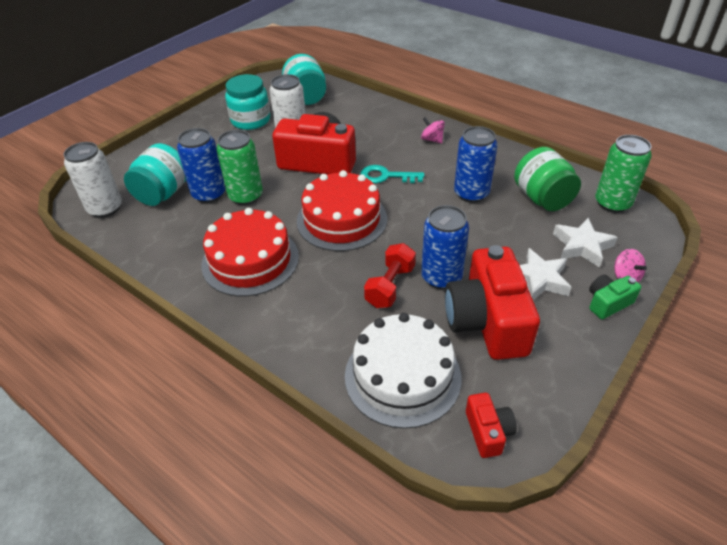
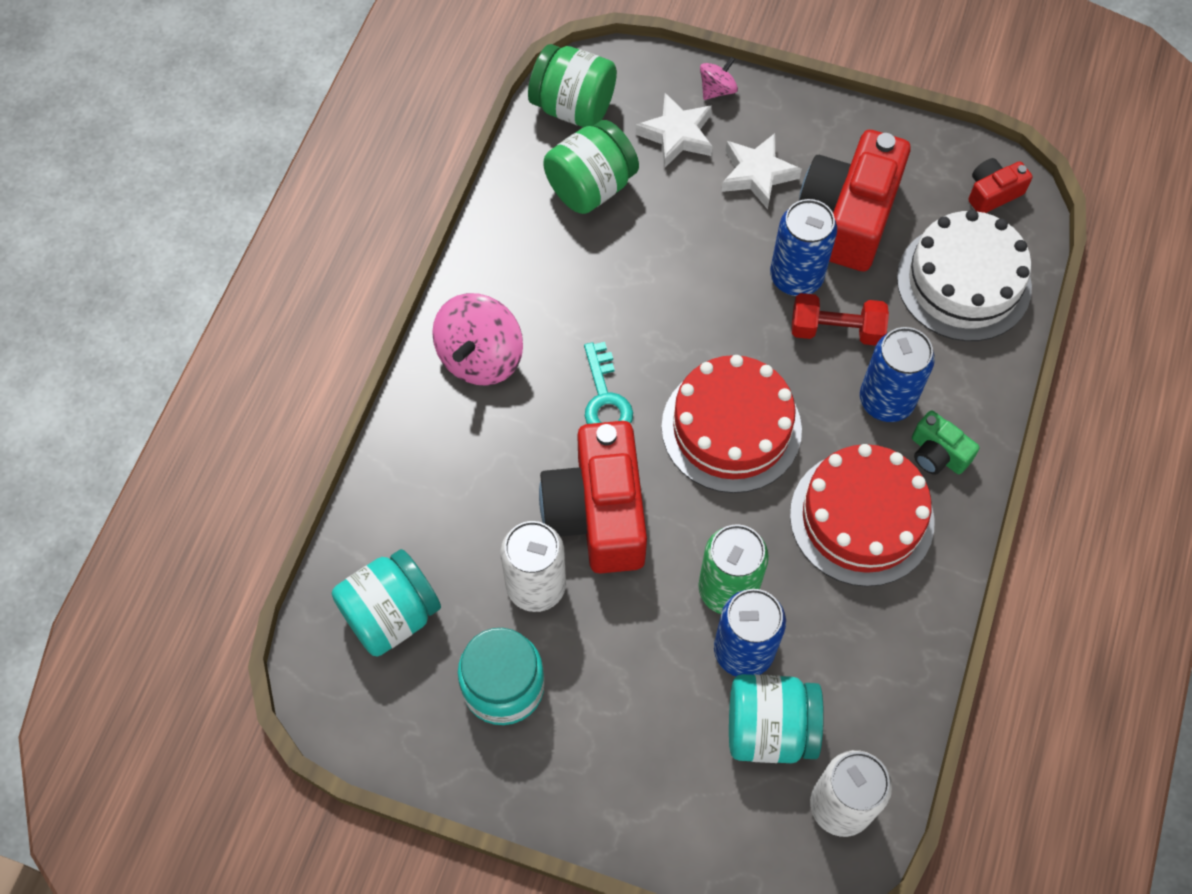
camera: 110 degrees left, 20 degrees up
pink spinning top [421,117,445,144] -> pink spinning top [432,293,523,386], size x1.94
red camera [445,245,540,360] -> red camera turned 135 degrees clockwise [799,130,911,271]
blue can [454,126,498,203] -> blue can moved to [860,327,935,422]
green camera [589,275,641,319] -> green camera moved to [912,410,980,475]
green can [595,135,652,213] -> green jar [528,44,617,127]

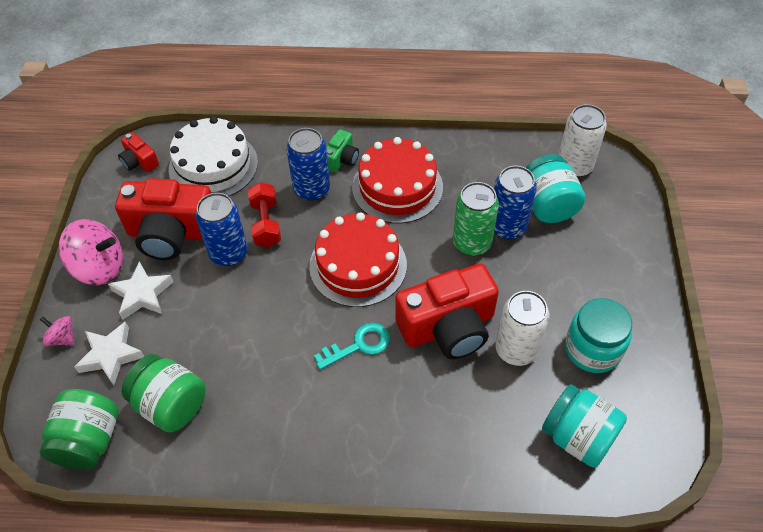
camera: 105 degrees left, 10 degrees down
pink spinning top [432,293,523,386] -> pink spinning top moved to [58,219,123,285]

